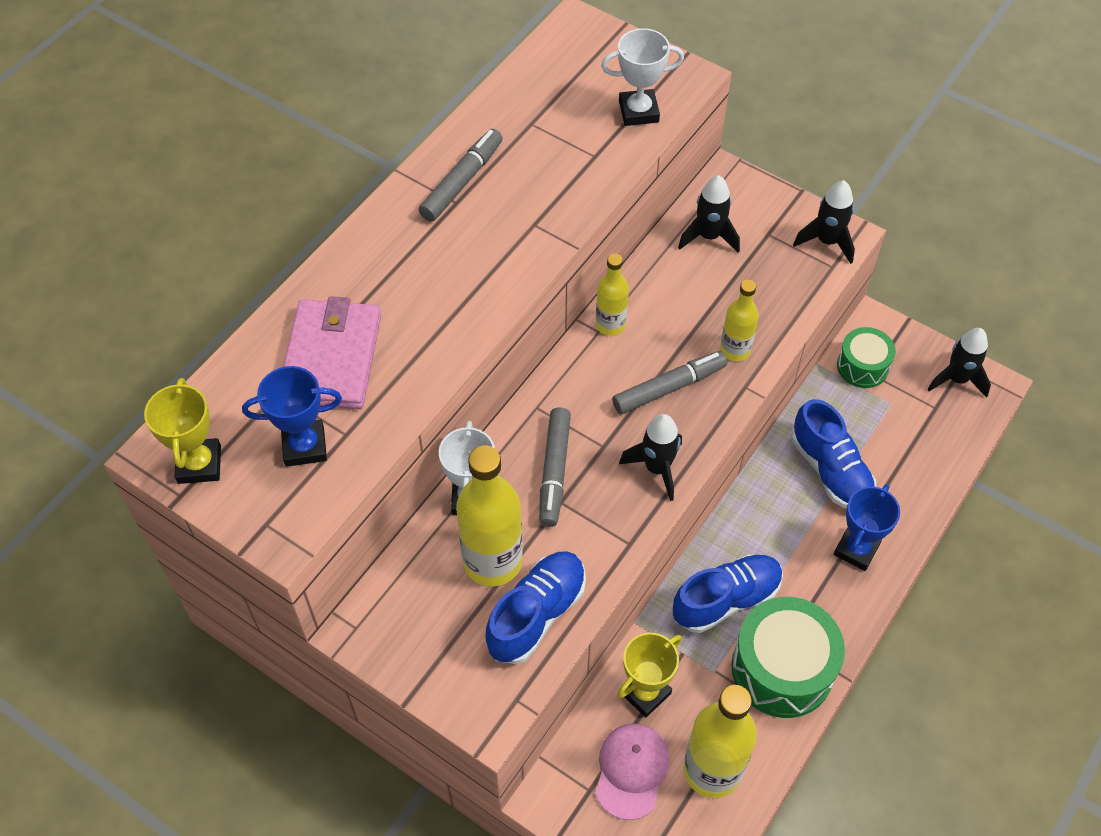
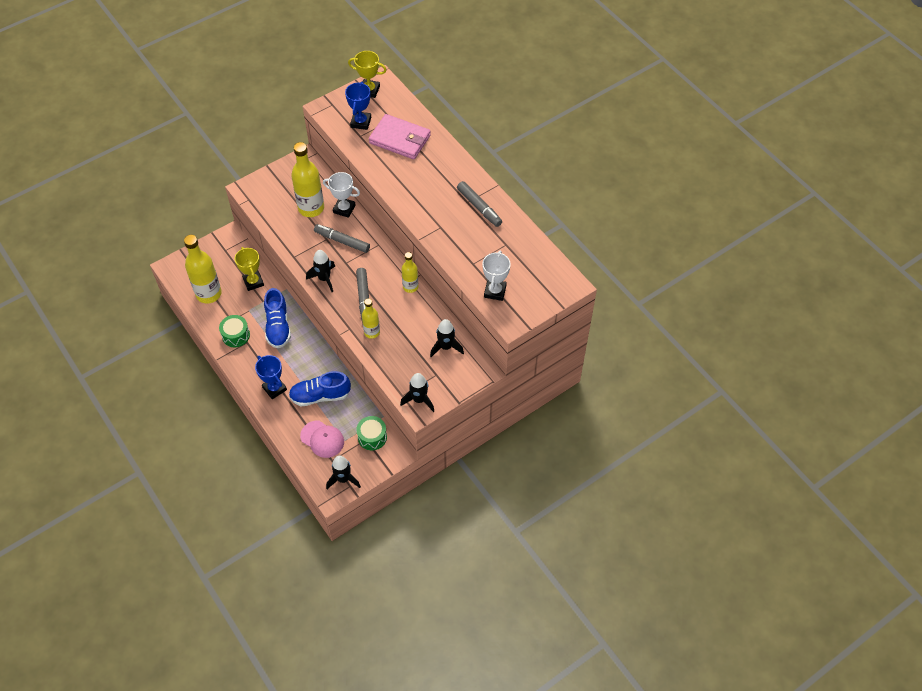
camera: 110 degrees right, 0 degrees up
blue shoe [485,551,586,664] -> none
pink cap [595,723,670,820] -> pink cap moved to [300,421,344,458]
green drum [731,597,845,718] -> green drum [219,315,250,347], size x0.58

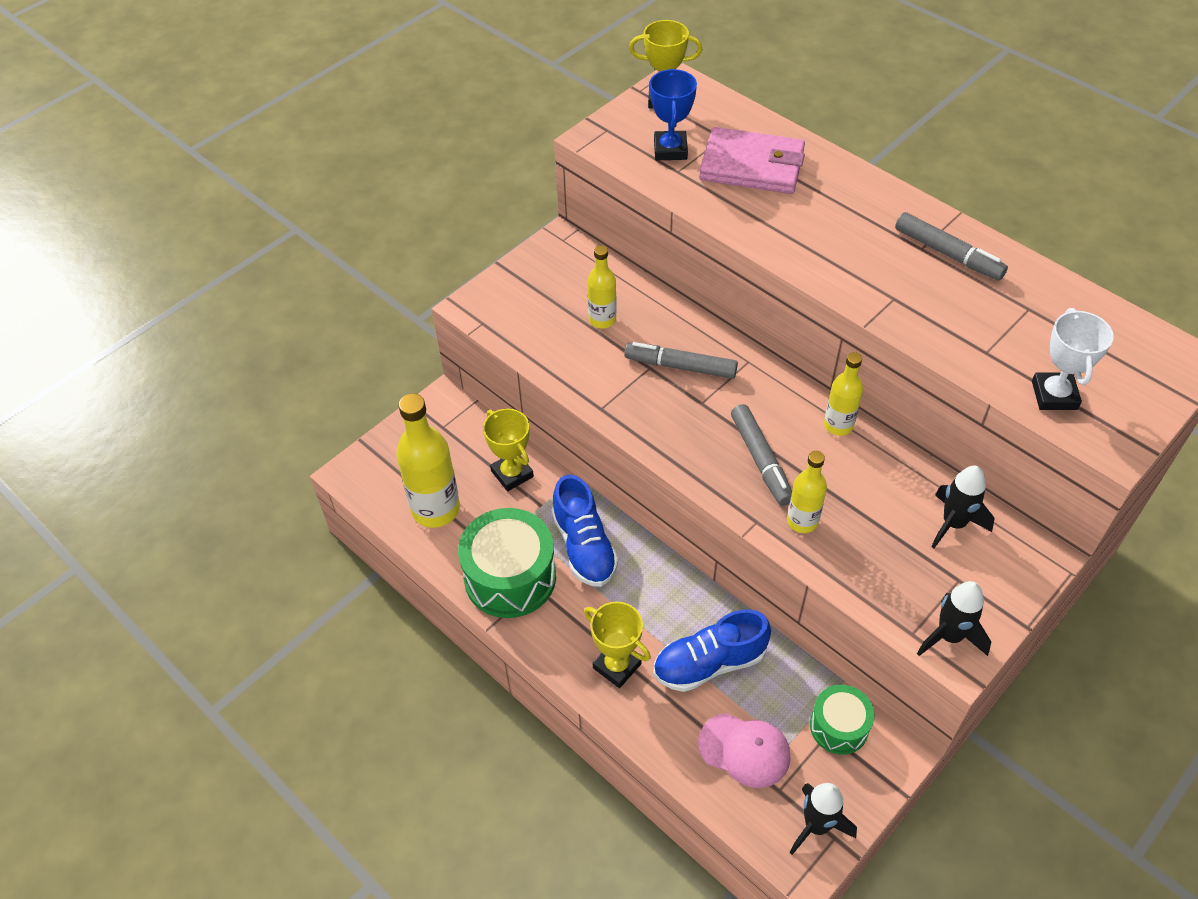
camera: 10 degrees left, 5 degrees down
green drum [219,315,250,347] -> green drum [458,508,556,618], size x1.73
blue trophy [255,355,287,399] -> yellow trophy [584,602,651,688]
yellow bottle [291,142,324,217] -> yellow bottle [587,245,617,328], size x0.57
black rocket [306,250,335,292] -> none
white trophy [323,172,360,218] -> none

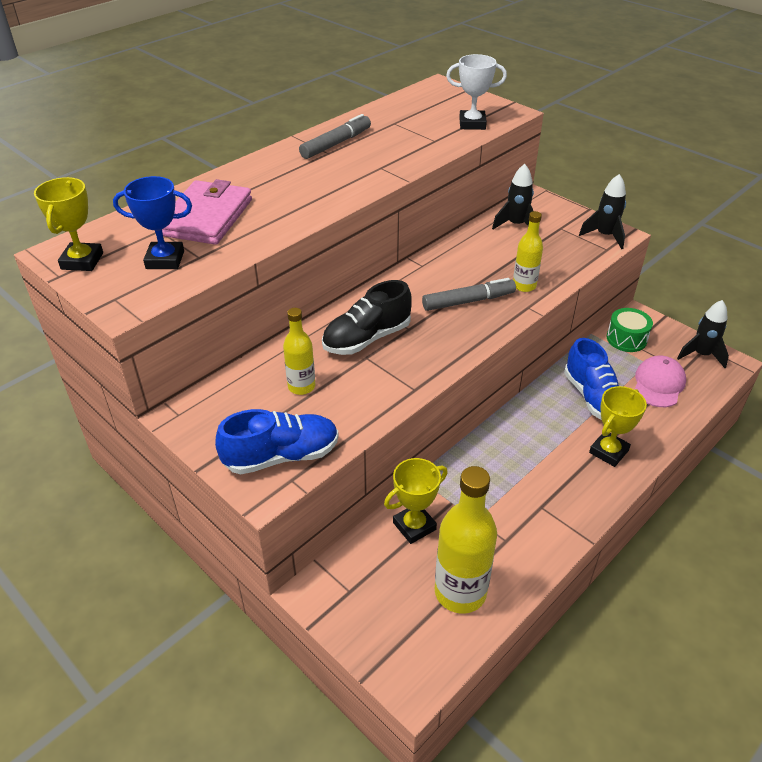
camera: 90 degrees left, 10 degrees down
green drum [458,508,556,618] -> none
blue shoe [552,474,618,587] -> blue shoe moved to [215,409,339,474]
grey marker [624,342,738,379] -> black shoe [322,280,412,355]
yellow bottle [824,352,863,436] -> none

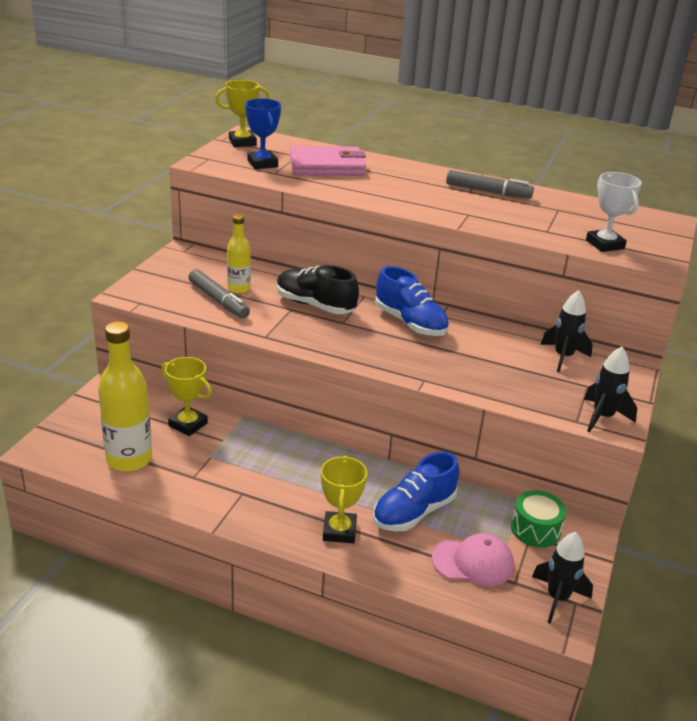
camera: 65 degrees right, 10 degrees down
blue shoe [215,409,339,474] -> blue shoe moved to [375,266,449,336]
grey marker [422,278,516,311] -> grey marker moved to [188,269,250,318]
yellow bottle [513,211,543,292] -> none
yellow trophy [589,386,647,467] -> yellow trophy turned 75 degrees clockwise [321,456,367,543]

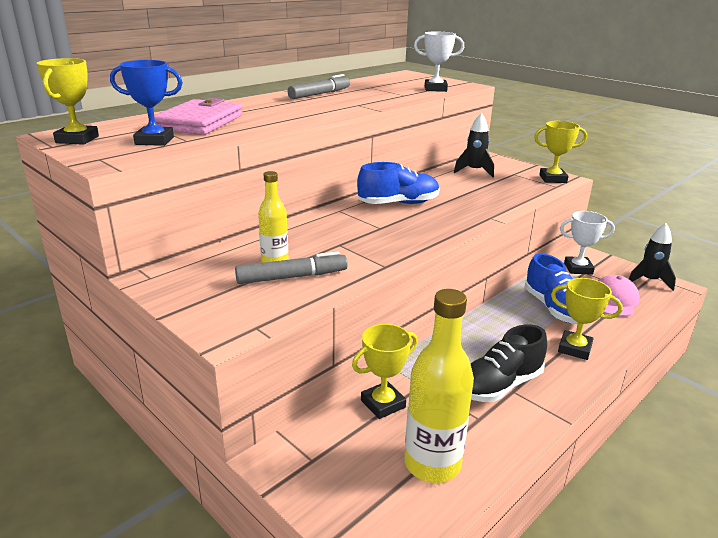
camera: 65 degrees left, 5 degrees down
black shoe [277,265,359,314] -> black shoe moved to [471,324,547,402]
green drum [511,490,566,547] -> white trophy [560,211,615,275]
black rocket [584,347,637,432] -> yellow trophy [534,121,587,183]

